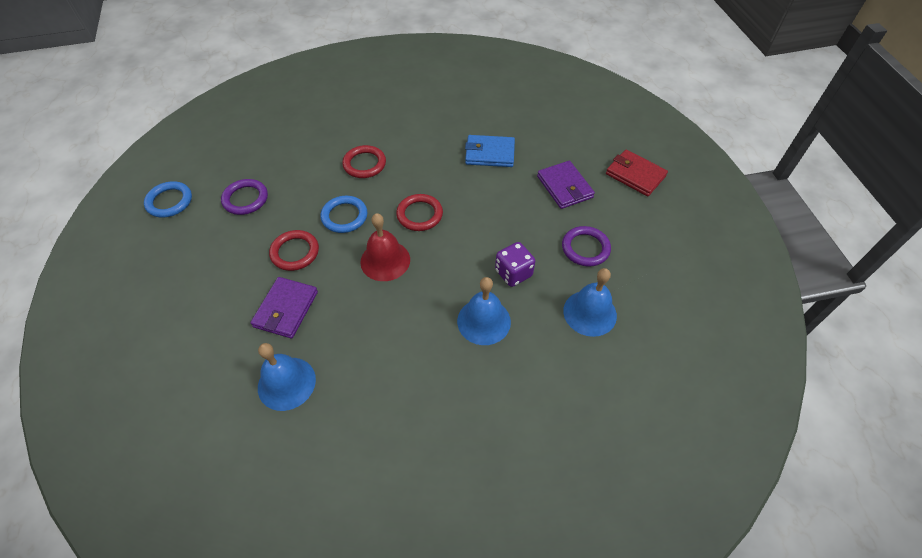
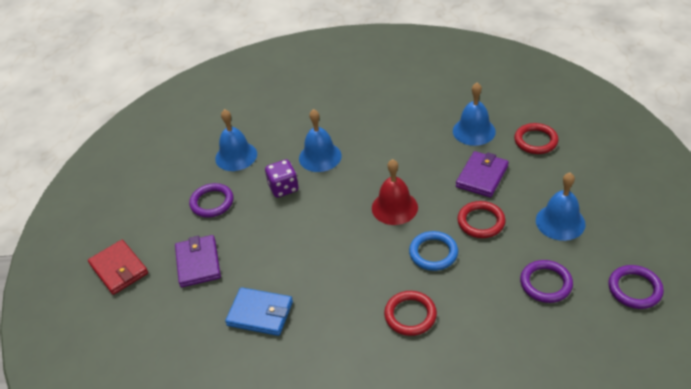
camera: 165 degrees left, 10 degrees down
blue ring [144,181,192,218] -> purple ring [608,265,664,309]
red ring [396,194,443,231] -> red ring moved to [514,123,559,154]
none -> blue bell [536,173,586,241]

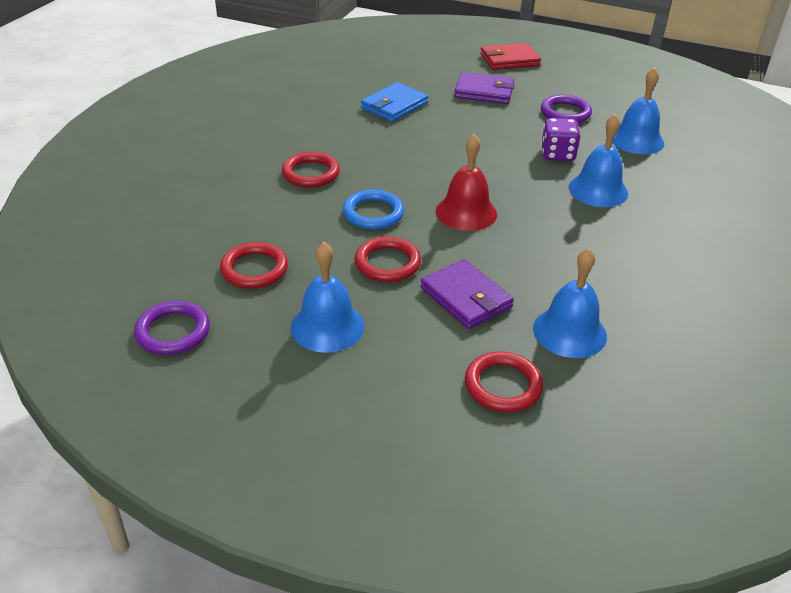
camera: 110 degrees right, 5 degrees down
purple ring [520,260,573,303] -> red ring [220,242,288,289]

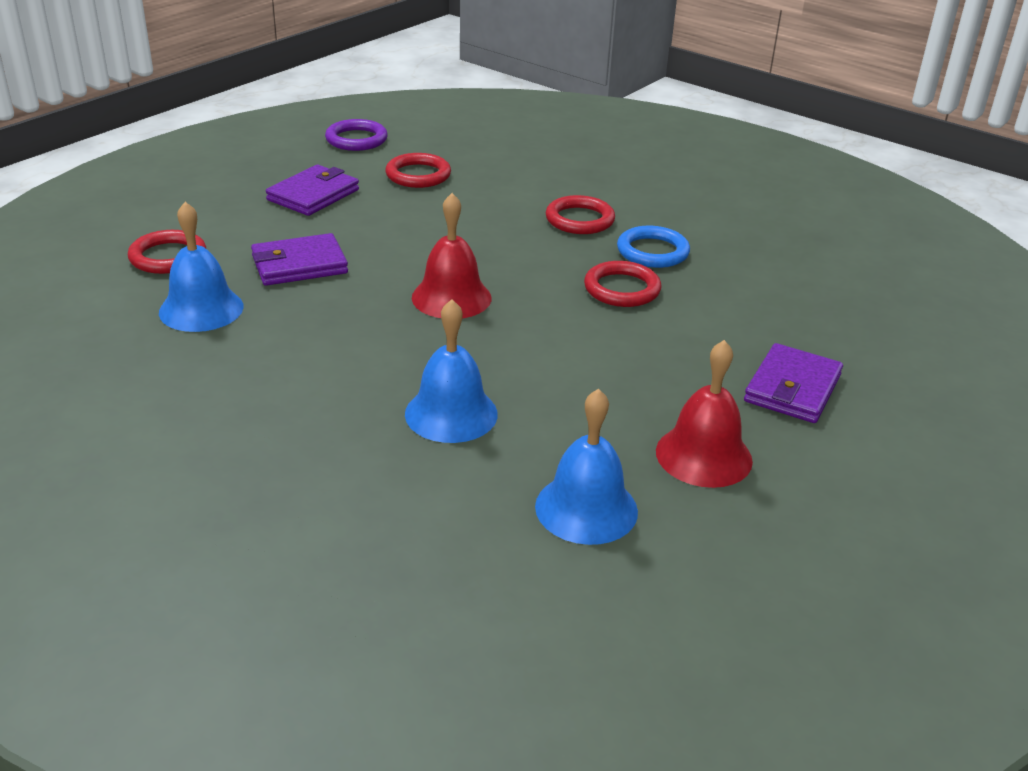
camera: 105 degrees right, 5 degrees down
blue bell [291,242,364,353] -> purple wallet [266,165,359,216]
blue ring [343,189,404,229] -> blue ring moved to [617,226,690,268]
red ring [355,237,421,282] -> red ring moved to [584,261,661,307]
blue wallet [361,82,429,122] -> none
red wallet [480,43,541,70] -> none
purple ring [541,95,592,123] -> red bell [656,340,753,488]
purple dice [541,118,580,161] -> none

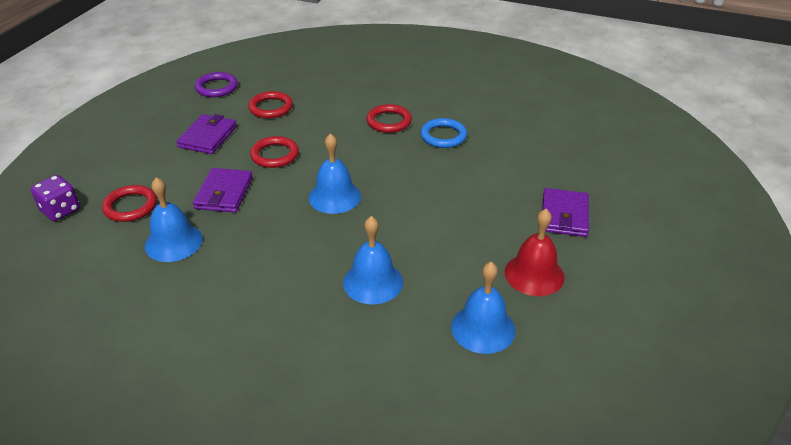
camera: 15 degrees left, 5 degrees up
purple wallet [251,233,348,286] -> purple wallet turned 45 degrees counterclockwise [193,168,253,213]
red bell [412,193,491,318] -> blue bell [309,133,361,214]
red ring [584,261,661,307] -> red ring moved to [250,136,299,168]
none -> purple dice [31,175,80,221]

